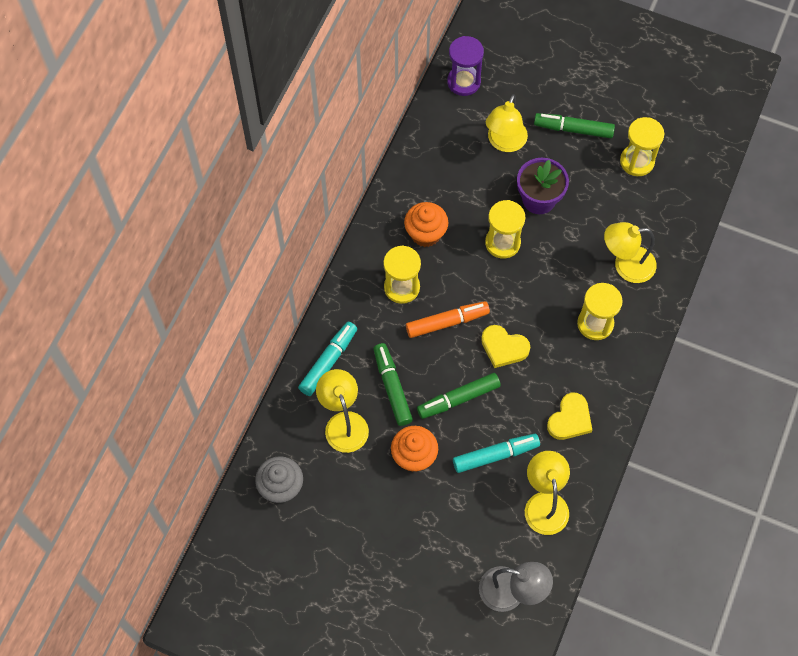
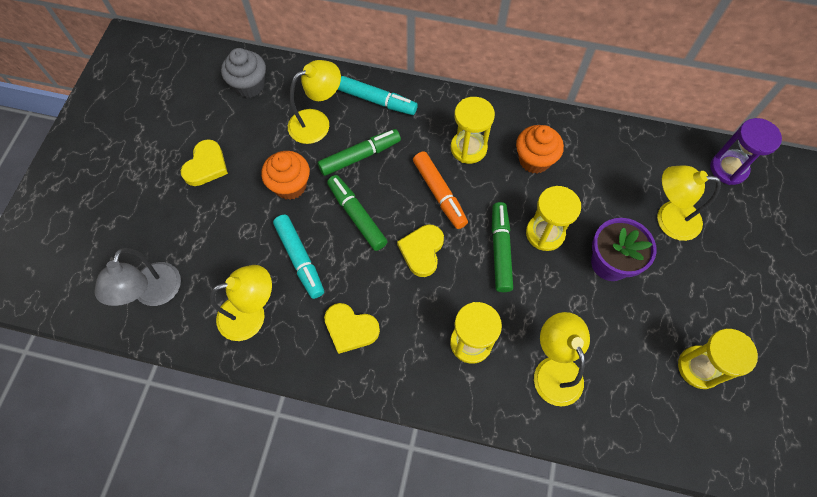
camera: 80 degrees right, 0 degrees up
green marker [534,113,615,138] -> green marker moved to [492,202,513,292]
none -> yellow heart [181,139,228,186]

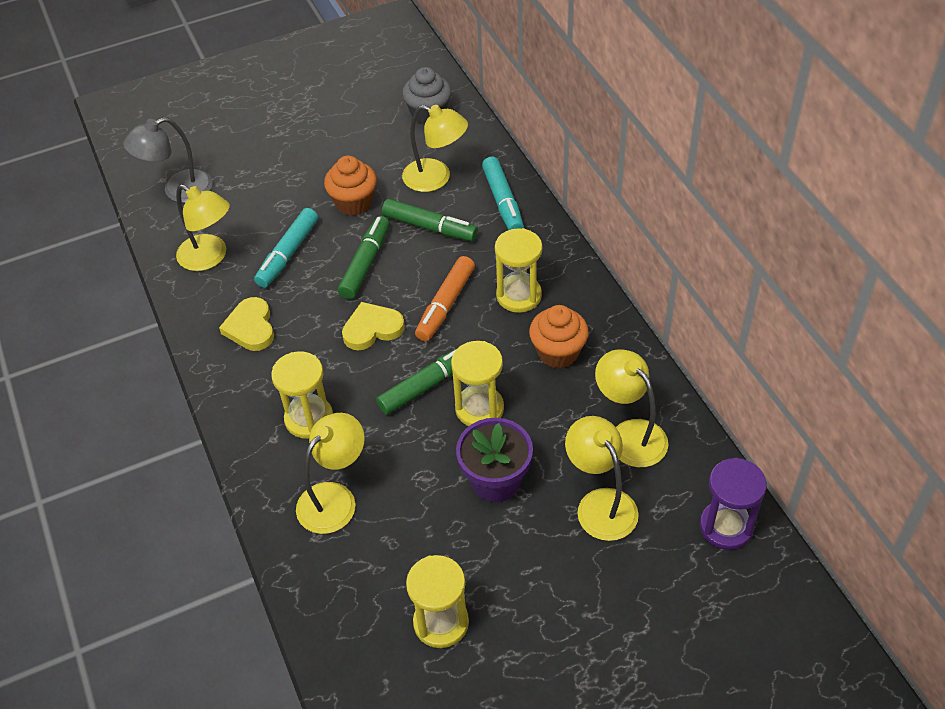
camera: 55 degrees right, 15 degrees down
yellow heart [181,139,228,186] -> none
none -> yellow lamp [595,349,668,467]

